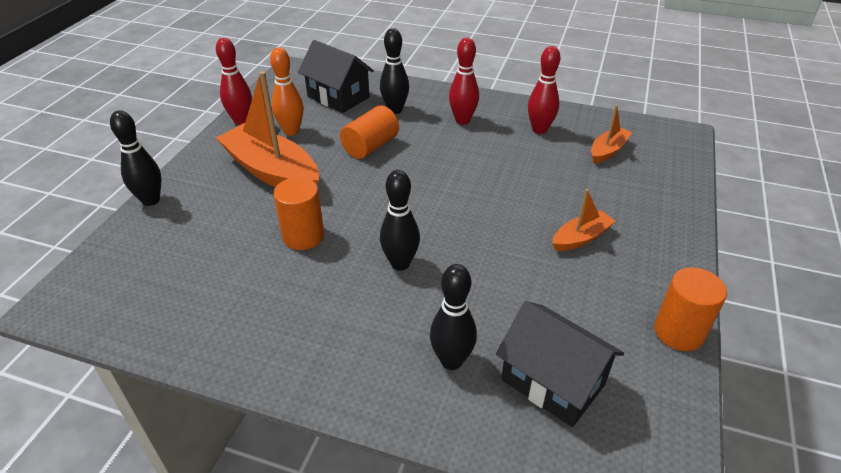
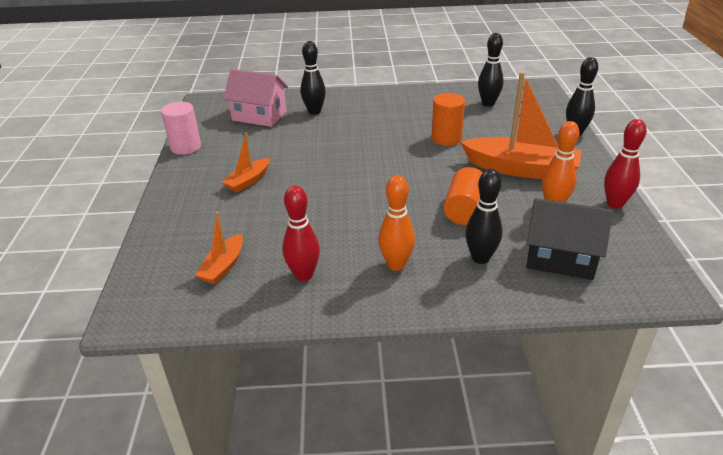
camera: 160 degrees right, 5 degrees down
black bowling pin [380,170,420,271] -> black bowling pin moved to [478,33,504,107]
red bowling pin [449,38,479,124] -> orange bowling pin [378,175,415,271]
black house [496,301,624,427] -> pink house [223,69,289,127]
orange cylinder [654,267,727,351] -> pink cylinder [161,102,201,155]

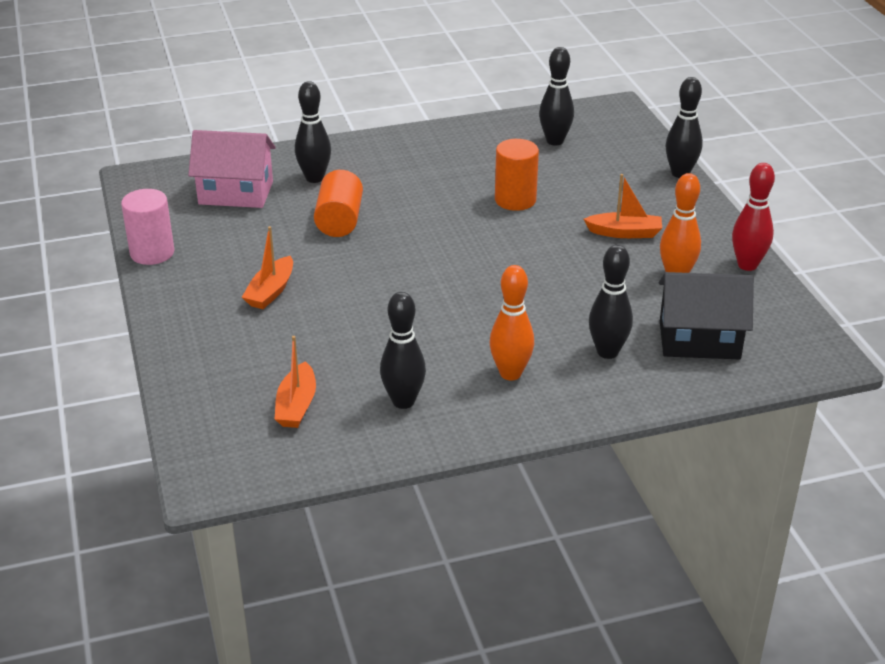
camera: 15 degrees left, 0 degrees up
red bowling pin [282,185,320,281] -> black bowling pin [380,292,426,409]
orange cylinder [444,167,483,225] -> orange cylinder moved to [314,170,363,237]
orange boat [460,72,581,179] -> orange boat [584,174,662,238], size x0.51

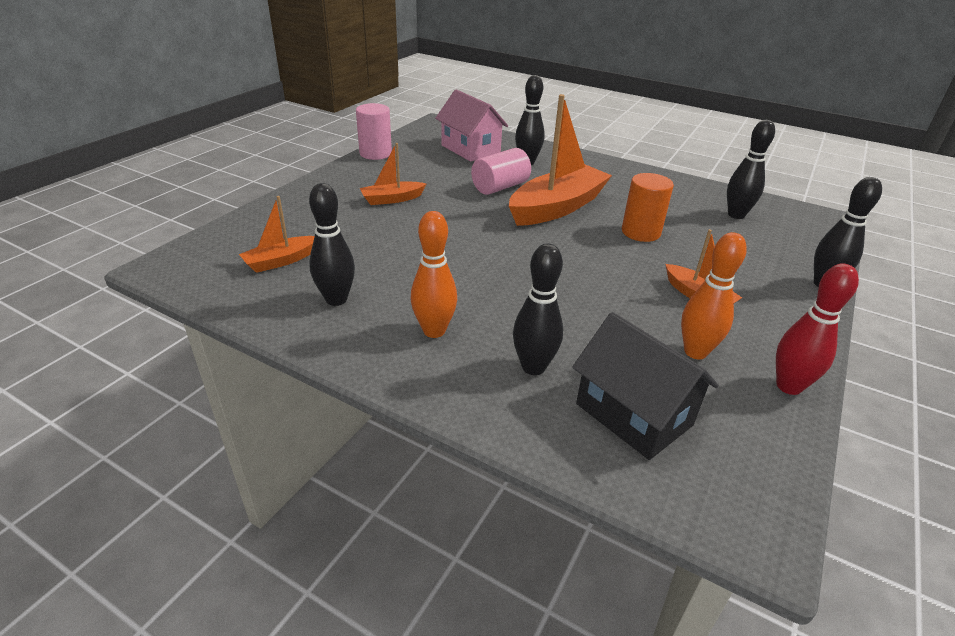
camera: 45 degrees right, 0 degrees up
orange cylinder [314,170,363,237] -> pink cylinder [471,148,531,195]
none -> orange boat [509,94,612,226]

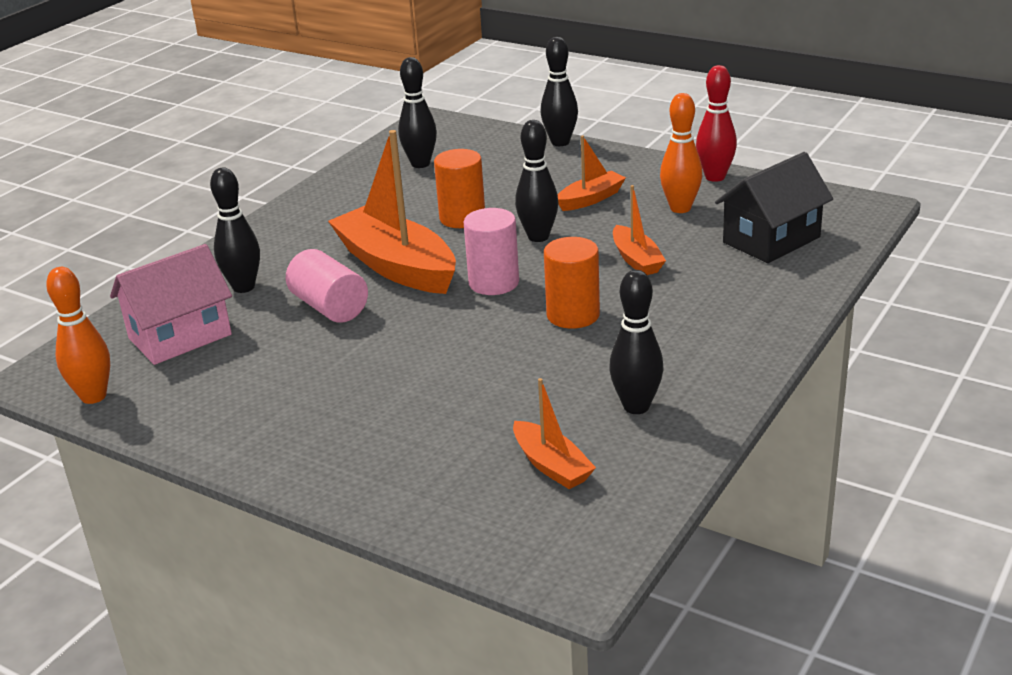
camera: 85 degrees left, 5 degrees down
pink cylinder [356,103,392,160] -> pink cylinder moved to [464,208,519,295]
orange boat [360,143,426,205] -> orange boat moved to [613,185,666,275]
orange bowling pin [411,211,457,338] -> orange bowling pin moved to [46,267,110,404]
black bowling pin [513,243,563,375] -> black bowling pin moved to [515,120,558,242]
none -> orange cylinder [544,237,600,329]

